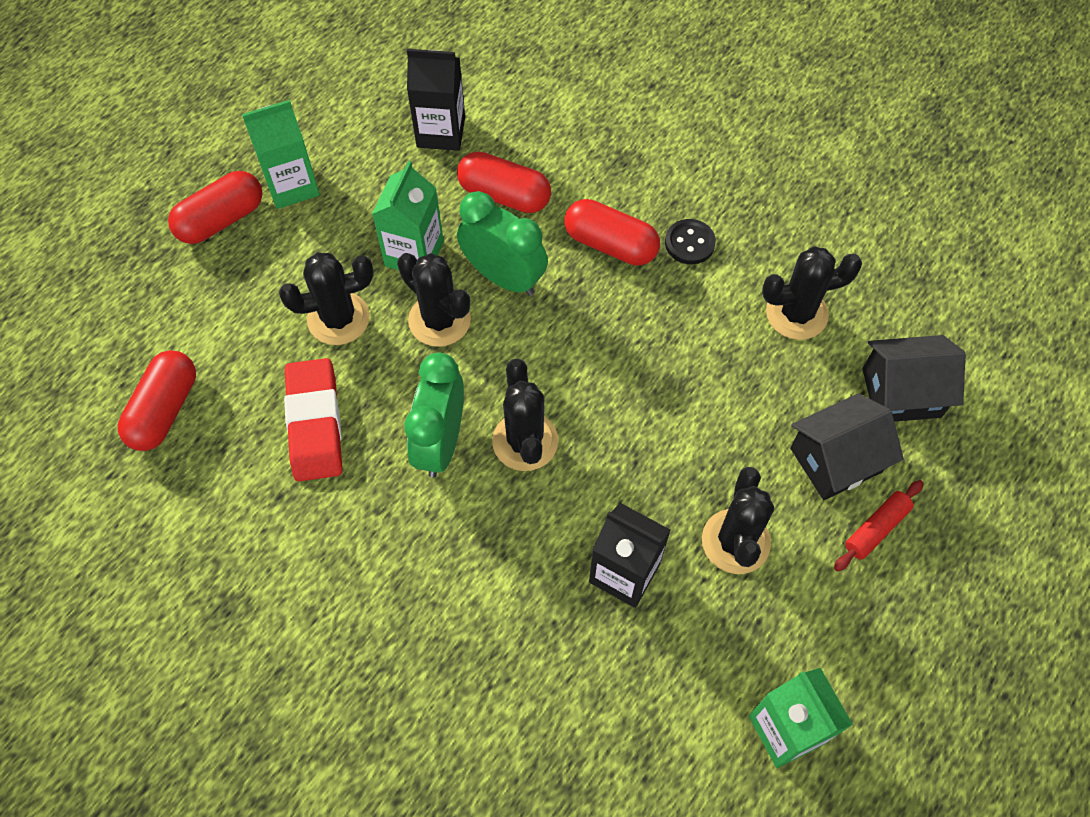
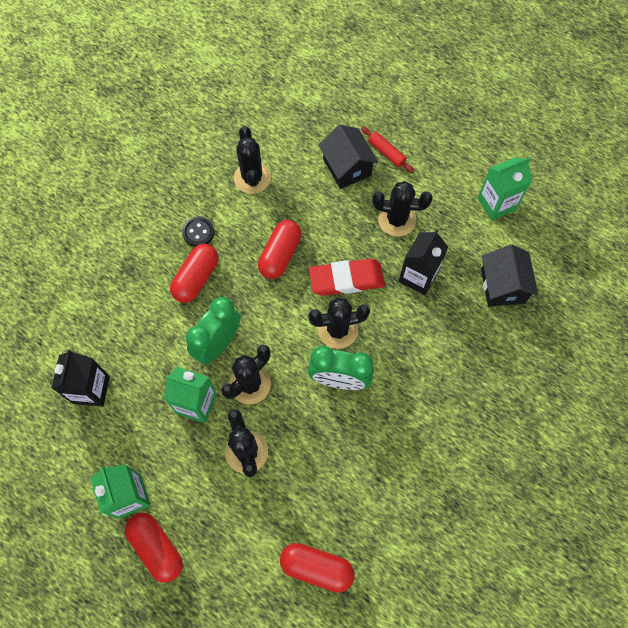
camera: 90 degrees left, 5 degrees up
red eraser [284,358,342,481] -> red eraser moved to [309,259,385,296]
red capsule [457,151,551,213] -> red capsule moved to [258,220,301,279]
black house [863,335,966,422] -> black house moved to [481,244,538,307]

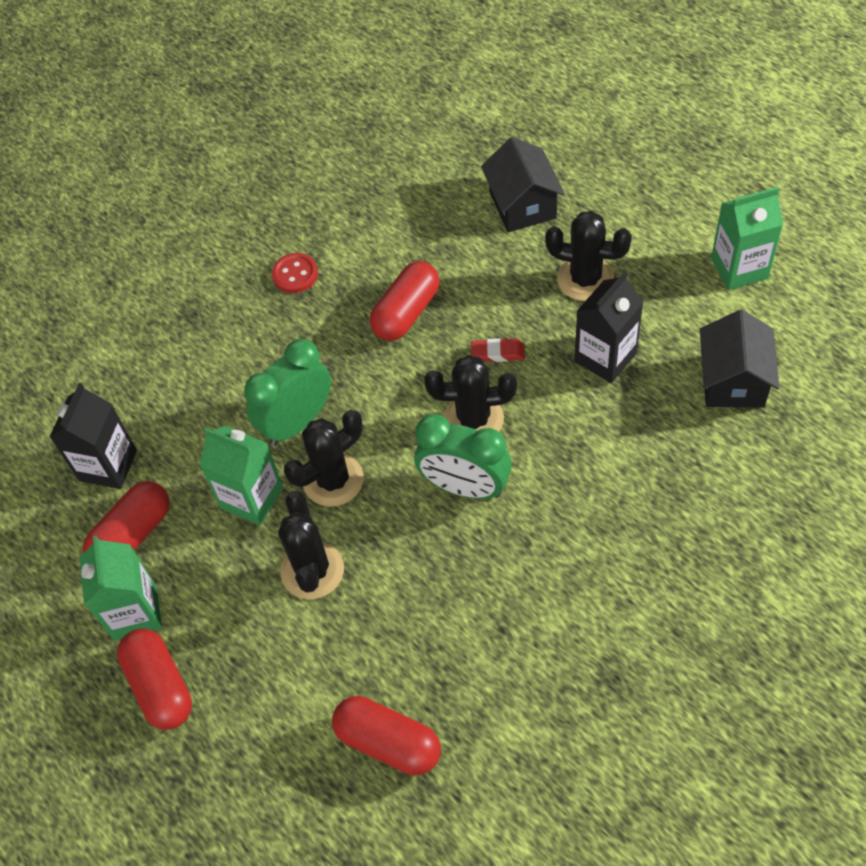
camera: 15 degrees right, 10 degrees down
red capsule [170,244,218,303] -> red capsule moved to [83,481,170,553]
black button [182,217,214,247] -> red button [272,253,318,293]
black cactus [234,126,271,194] -> none
red eraser [309,259,385,296] -> red eraser [471,338,525,362], size x0.49
red rolling pin [361,127,414,173] -> none

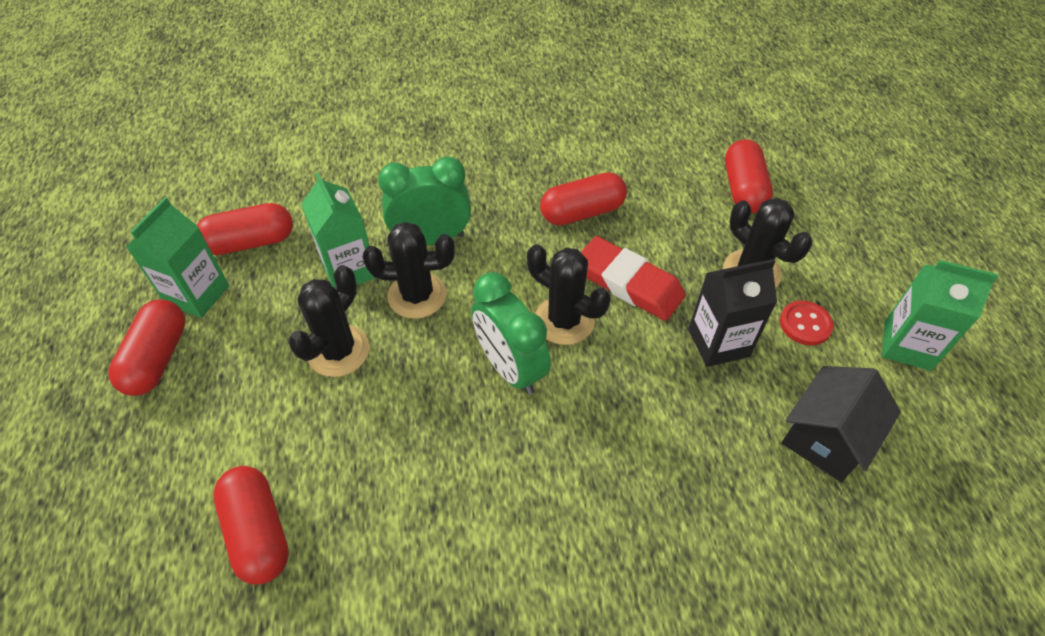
camera: 30 degrees right, 5 degrees down
black carton [50,383,137,489] -> none
red button [272,253,318,293] -> red button moved to [780,301,834,346]
red eraser [471,338,525,362] -> red eraser [581,236,686,321], size x2.04
black house [481,137,565,232] -> red capsule [725,139,773,213]

